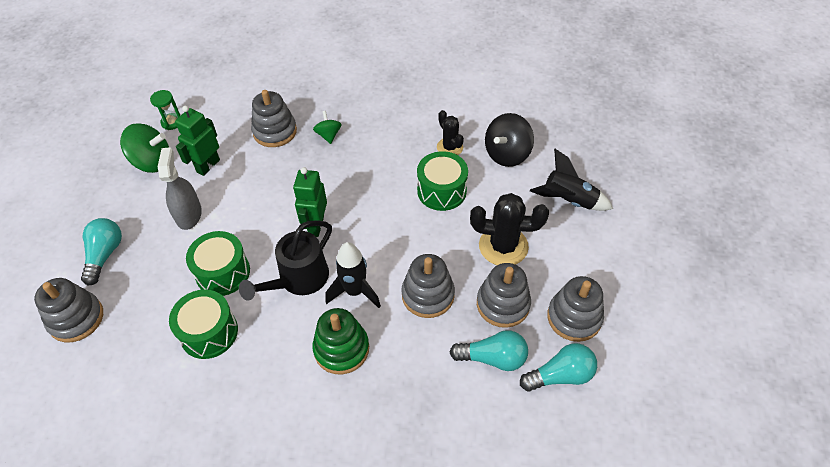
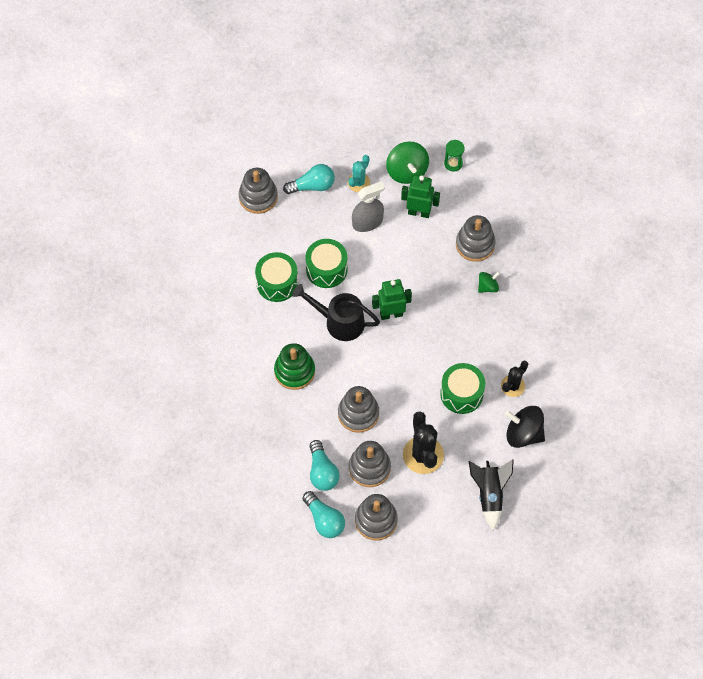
camera: 70 degrees right, 10 degrees up
black rocket [325,242,381,308] -> none
none -> turquoise cactus [347,155,370,192]

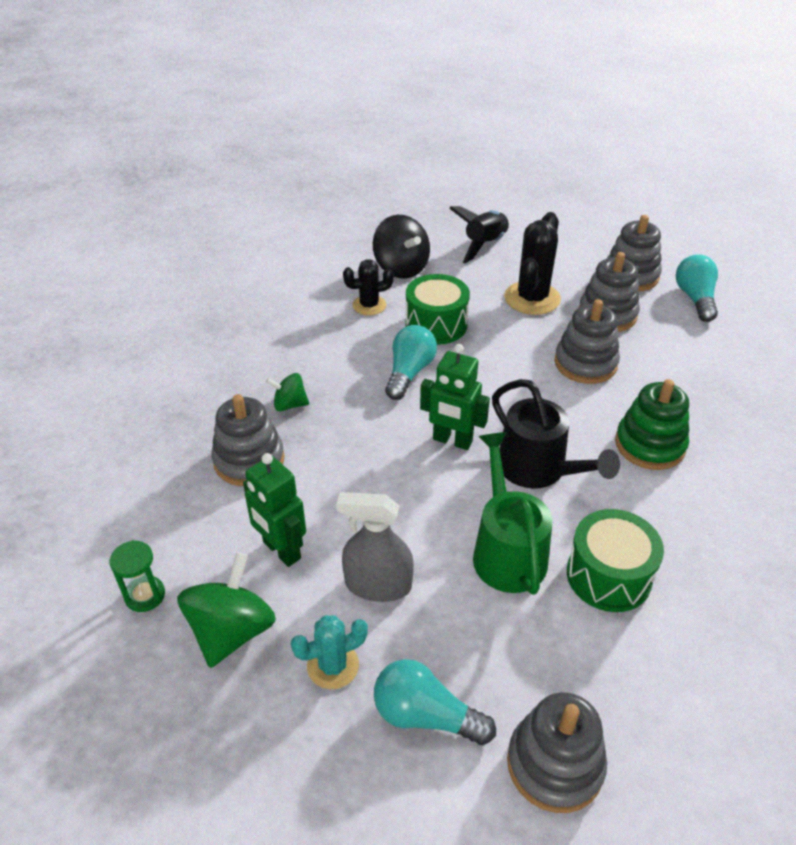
camera: 145 degrees left, 20 degrees down
green drum [305,239,347,288] -> green watering can [473,432,552,595]
turquoise light bulb [309,440,340,491] -> turquoise light bulb moved to [385,325,437,400]

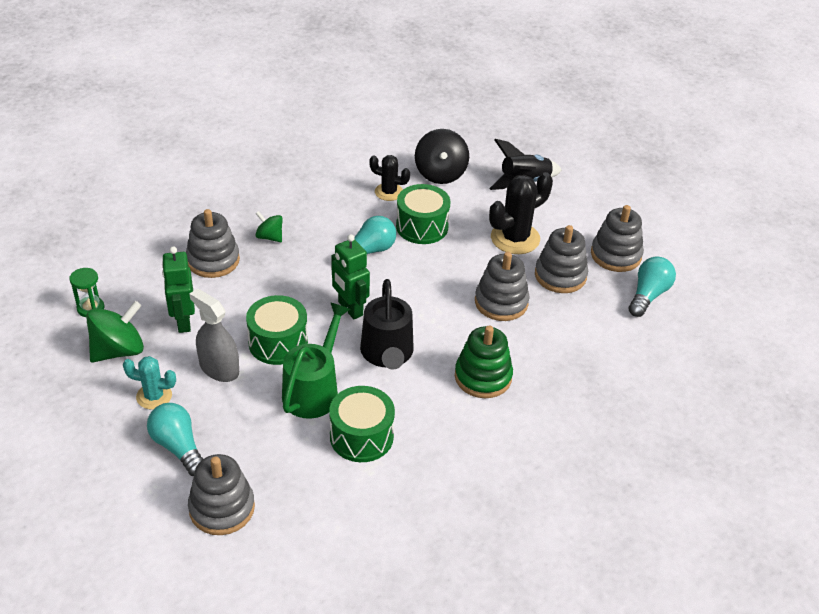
camera: 30 degrees right, 0 degrees up
none -> green drum [246,295,308,365]

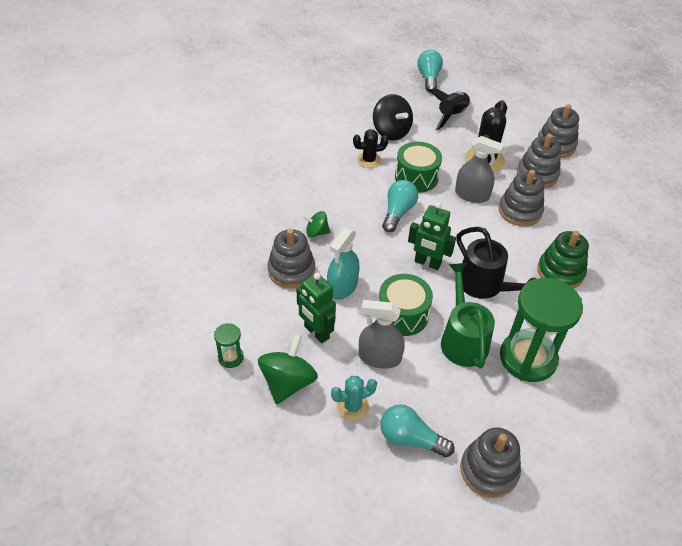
camera: 30 degrees left, 5 degrees up
green drum [329,386,395,462] -> green hourglass [500,278,583,382]
turquoise light bulb [628,256,676,317] -> turquoise light bulb moved to [418,50,443,93]
none -> turquoise spray bottle [327,228,360,300]
none -> grey spray bottle [455,136,504,203]

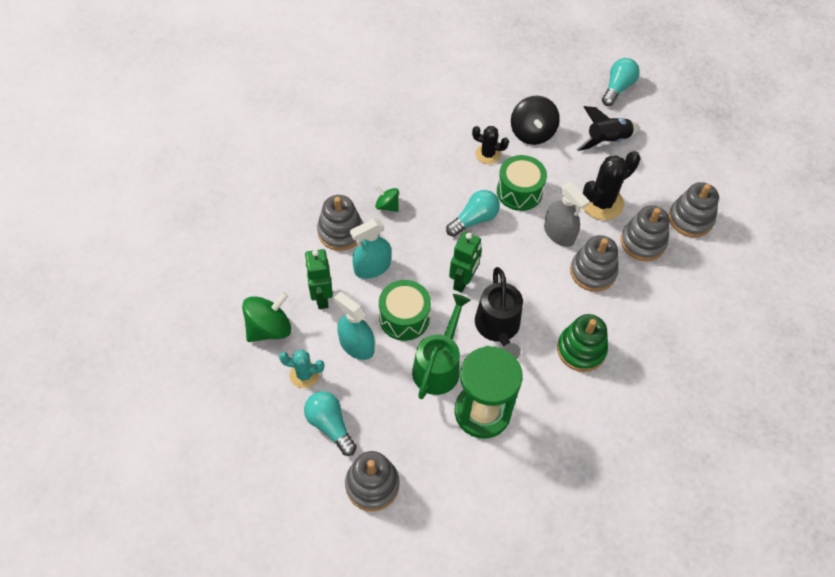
camera: 30 degrees right, 10 degrees up
green hourglass [214,323,244,368] -> none
grey spray bottle [359,300,405,369] -> turquoise spray bottle [334,292,375,360]
green robot [408,202,456,270] -> green robot turned 120 degrees counterclockwise [449,232,482,293]

